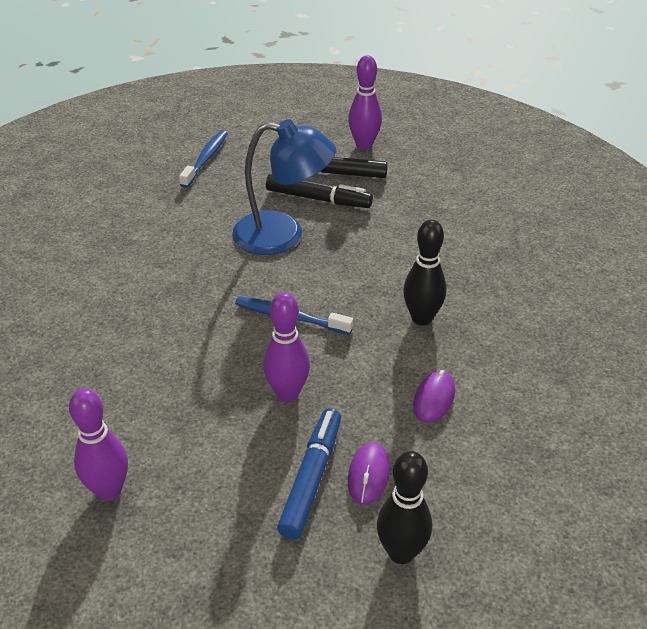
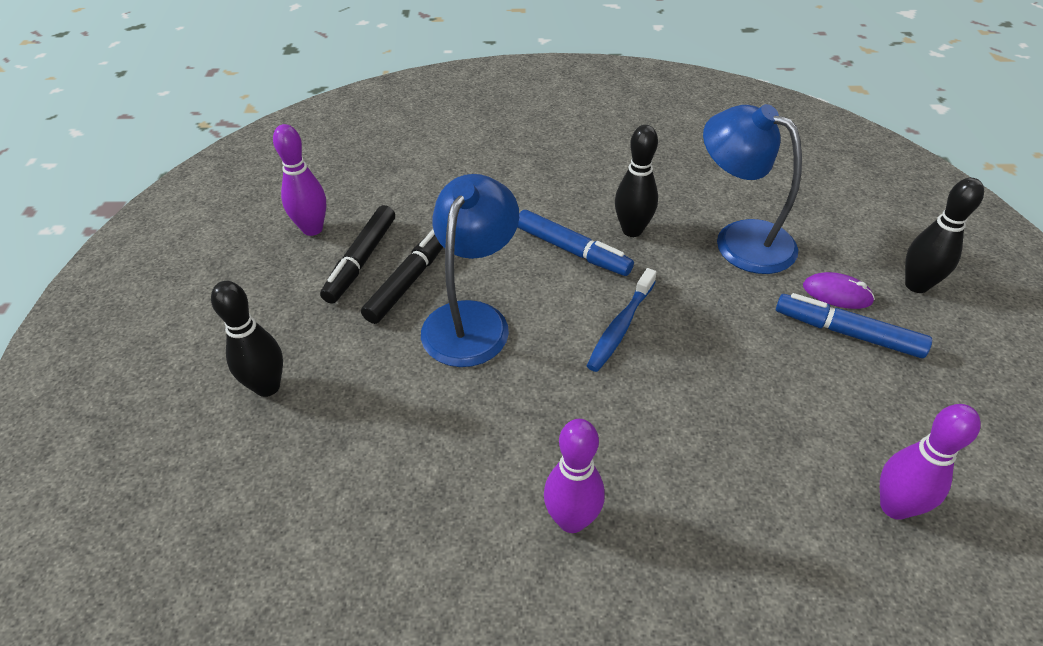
camera: 80 degrees left, 5 degrees up
blue toothbrush [179,130,228,188] -> black bowling pin [211,281,283,397]
purple bowling pin [263,292,310,402] -> purple bowling pin moved to [544,419,605,533]
purple mouse [413,370,455,423] -> blue lamp [703,104,802,274]
none -> blue marker [518,210,634,276]

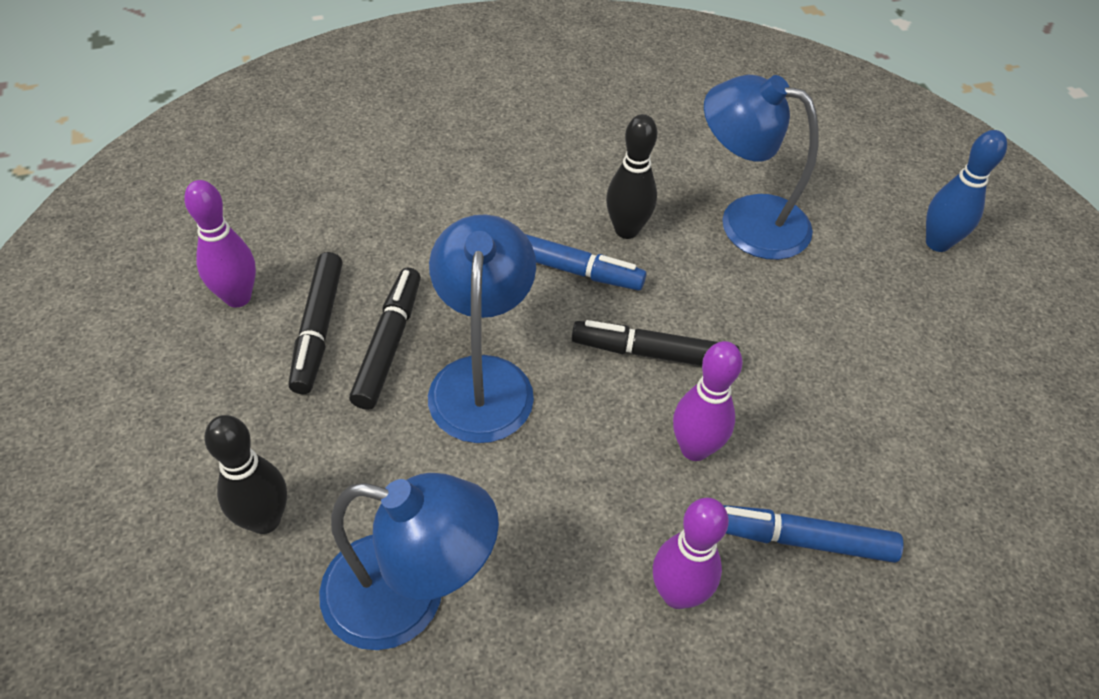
camera: 20 degrees left, 5 degrees up
blue toothbrush [587,268,657,372] -> black marker [572,320,740,366]
blue marker [776,293,932,358] -> blue marker moved to [723,505,903,563]
purple mouse [803,272,875,309] -> none
purple bowling pin [880,404,981,520] -> purple bowling pin moved to [673,341,743,461]
black bowling pin [905,178,984,293] -> blue bowling pin [926,130,1007,252]
none -> blue lamp [319,473,499,650]

